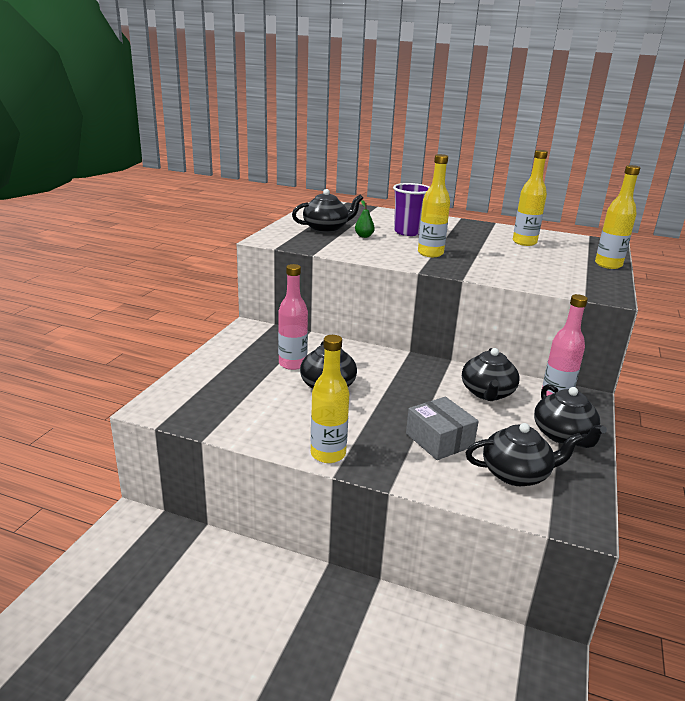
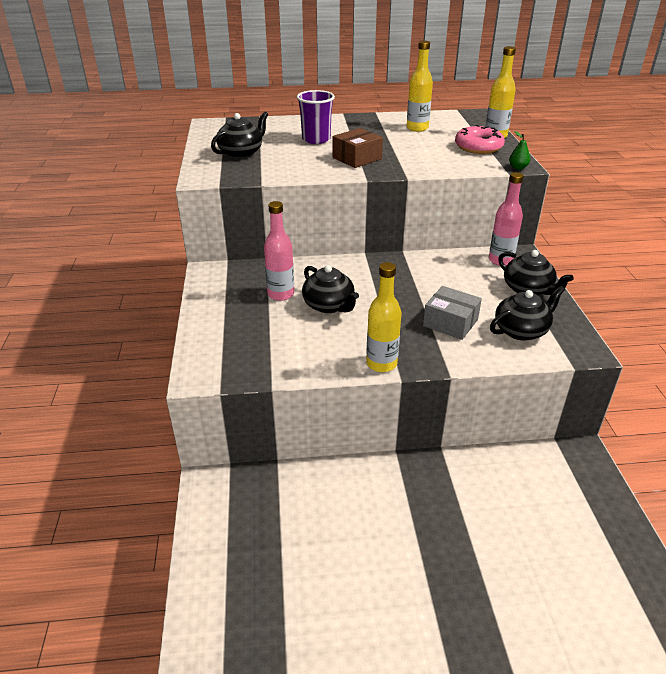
camera: 25 degrees left, 10 degrees up
green pear [355,200,375,238] -> green pear moved to [509,131,530,170]
yellow bottle [418,154,450,257] -> brown box [333,128,383,168]
black teapot [462,348,520,401] -> none
none -> pink donut [455,125,505,154]

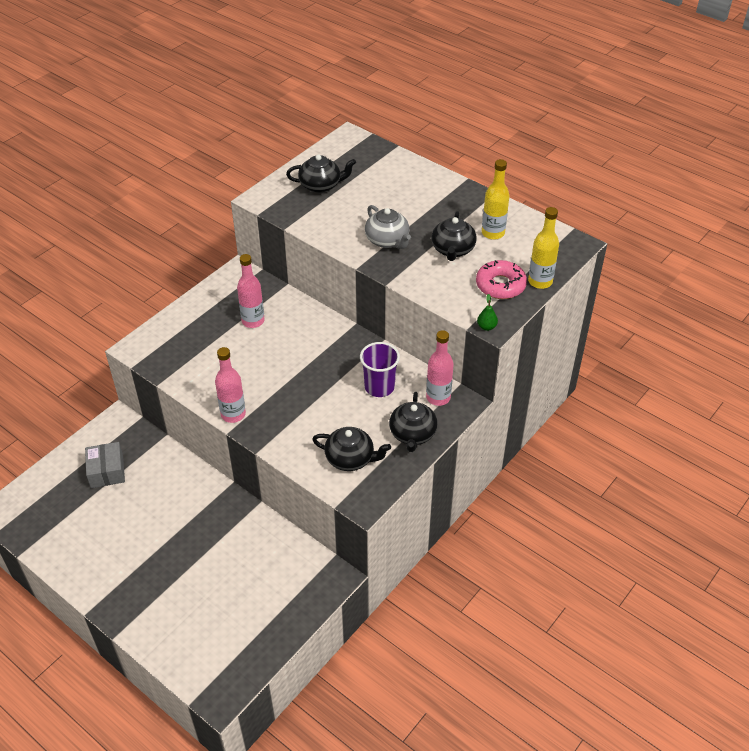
camera: 45 degrees right, 10 degrees up
purple cup [297,90,335,144] -> purple cup moved to [360,342,400,397]
black teapot [302,265,359,313] -> black teapot moved to [431,211,477,261]
brown box [333,128,383,168] -> grey teapot [365,205,411,249]
yellow bottle [366,262,401,372] -> pink bottle [215,347,246,423]
grey box [423,286,482,340] -> grey box moved to [85,442,125,488]

